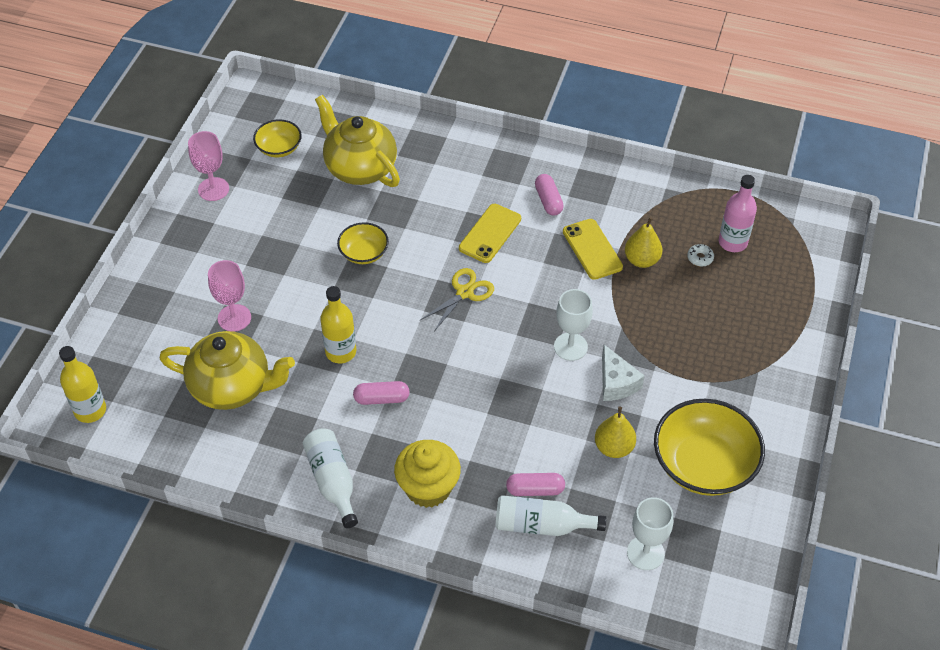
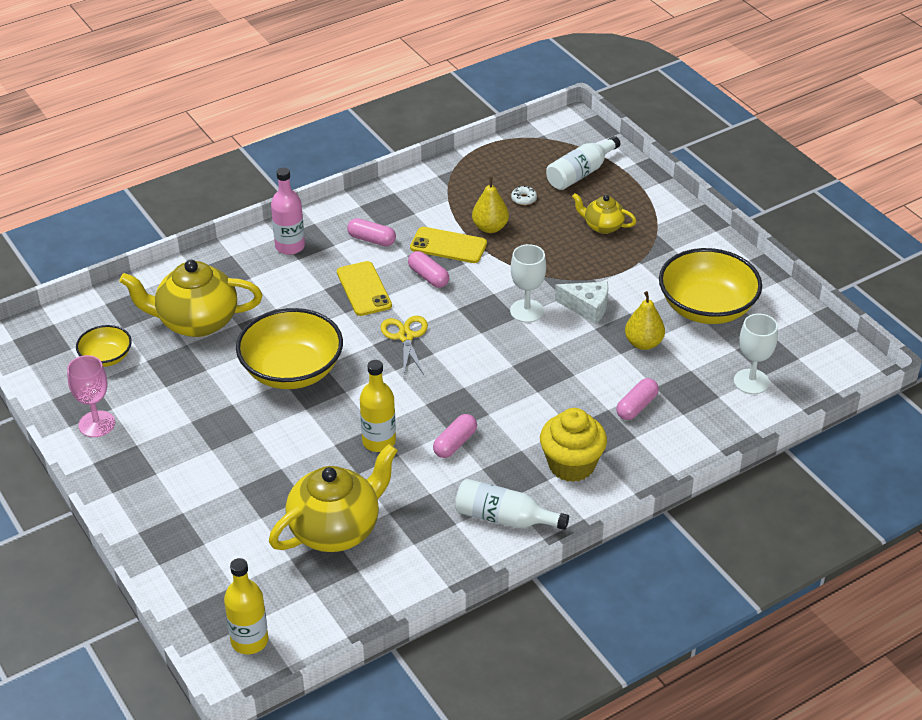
camera: 50 degrees left, 10 degrees down
pink goblet [208,260,251,332] -> none
yellow bowl [337,222,389,264] -> yellow bowl [236,308,343,389], size x1.91
white bottle [495,495,606,536] -> white bottle moved to [546,136,620,190]
pink bottle [719,175,757,252] -> pink bottle moved to [271,168,305,255]
none -> pink capsule [408,251,449,288]
none -> yellow teapot [572,193,636,234]

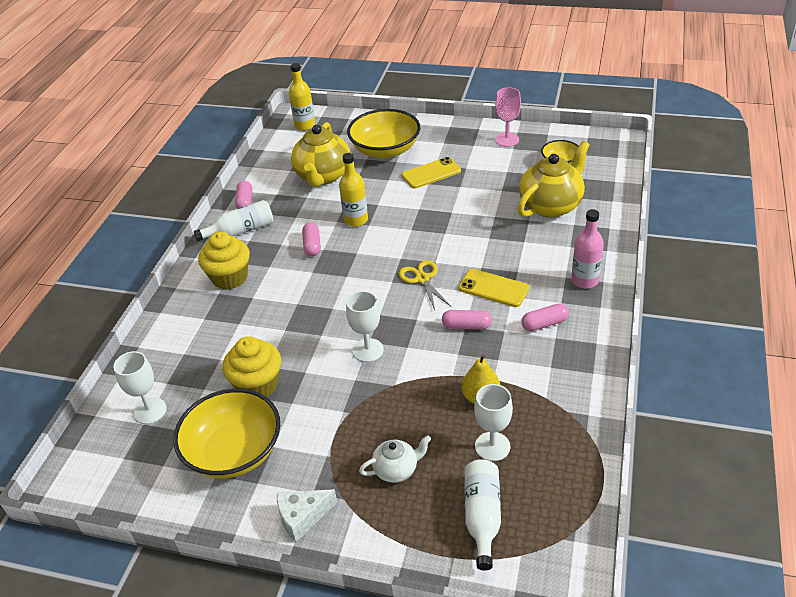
camera: 140 degrees right, 0 degrees up
yellow bowl [236,308,343,389] -> yellow bowl moved to [347,109,420,158]
yellow scissors [380,316,428,375] -> yellow scissors turned 150 degrees counterclockwise [399,260,451,310]
yellow phone [410,227,487,263] -> yellow phone moved to [402,157,461,189]
white donut [511,186,537,205] -> white goblet [474,384,513,461]
white cheese [555,282,608,324] -> white cheese moved to [277,489,337,542]
yellow teapot [572,193,636,234] -> white teapot [359,435,431,483]
pink capsule [616,378,659,420] -> pink capsule moved to [235,181,252,209]
yellow pear [625,291,665,350] -> yellow cupcake [222,336,281,397]

